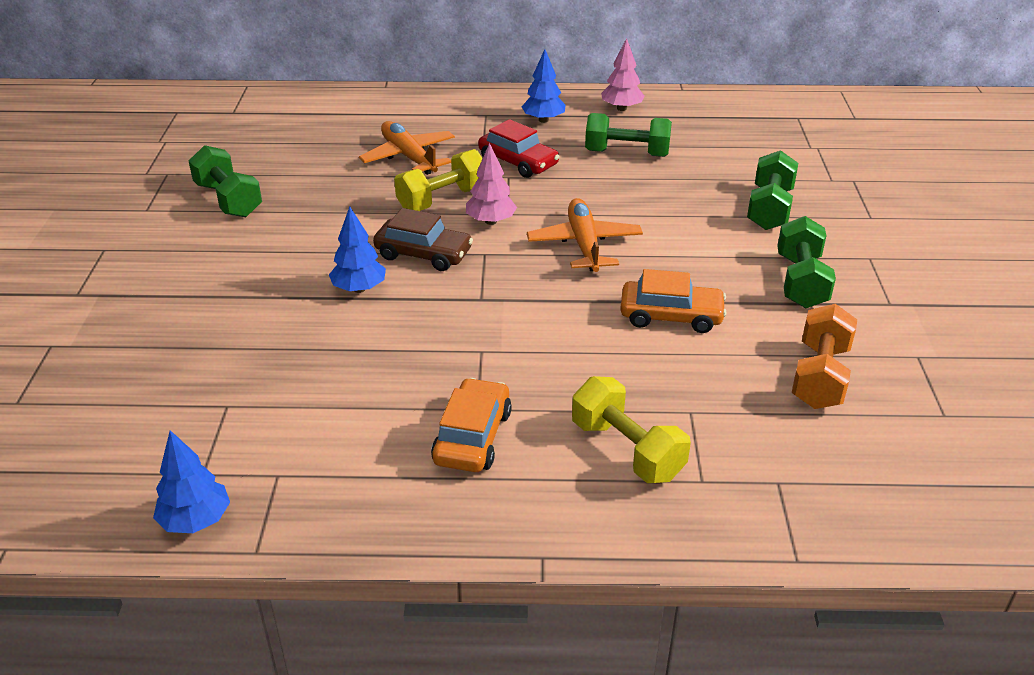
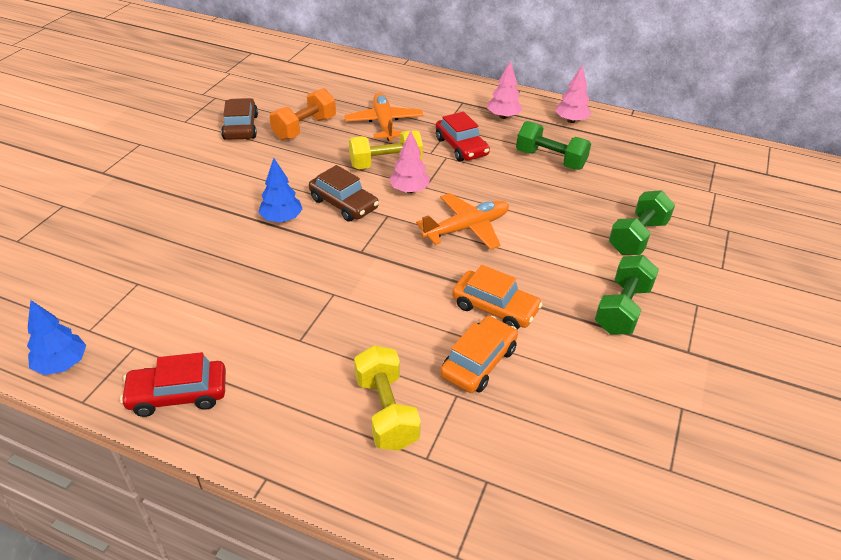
camera: 20 degrees right, 5 degrees up
green dumbbell [189,145,262,217] -> brown car [221,98,258,140]
orange car [431,378,512,472] -> orange car moved to [440,316,518,393]
blue tree [522,49,566,123] -> pink tree [487,61,523,119]
orange plane [527,198,643,272] -> orange plane turned 45 degrees clockwise [416,193,509,250]
orange dumbbell [792,304,857,409] -> orange dumbbell moved to [269,88,336,140]
none -> red car [120,352,226,417]

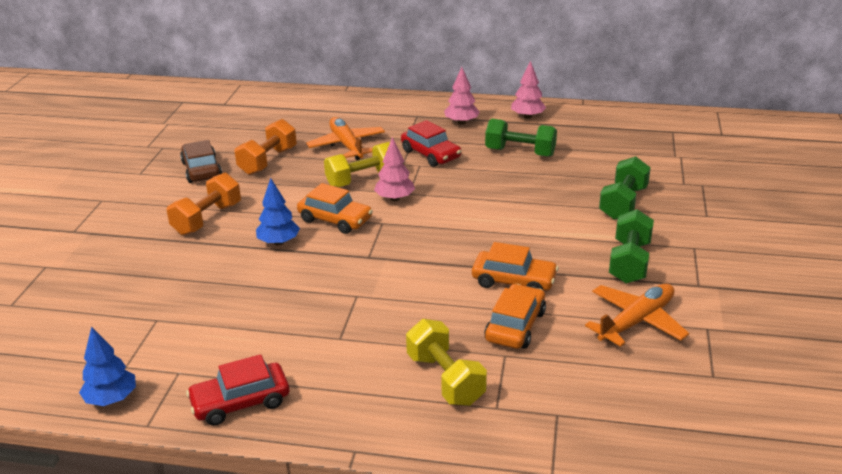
camera: 10 degrees left, 10 degrees down
brown car [309,165,379,222] -> orange car [297,183,373,234]
orange plane [416,193,509,250] -> orange plane moved to [585,284,689,347]
none -> orange dumbbell [167,173,241,235]

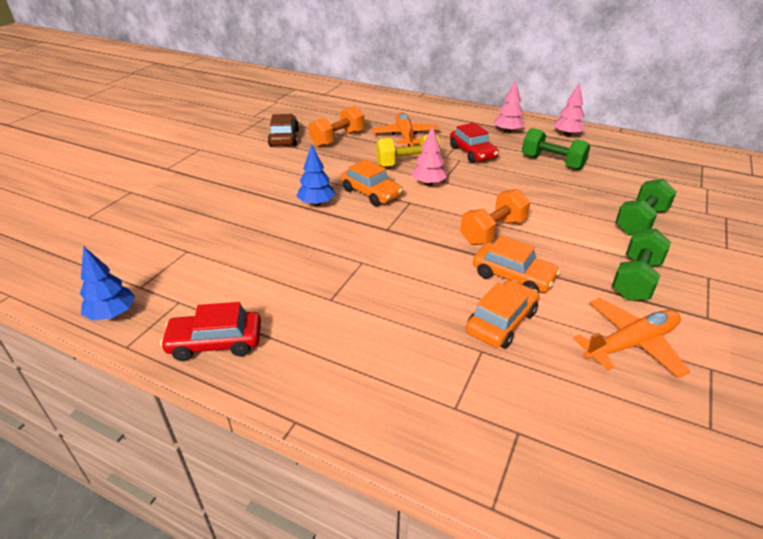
camera: 15 degrees right, 5 degrees up
orange dumbbell [167,173,241,235] -> orange dumbbell moved to [460,189,530,245]
yellow dumbbell [406,319,487,406] -> none

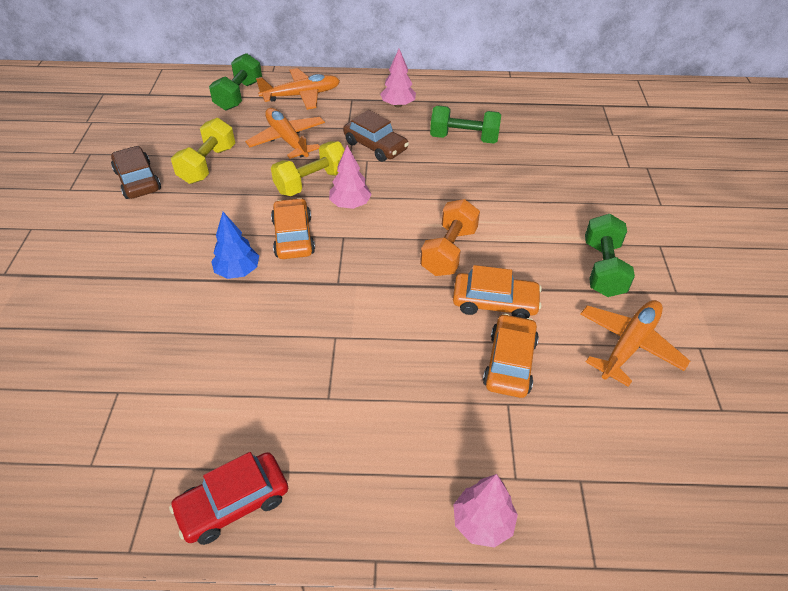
camera: 25 degrees left, 10 degrees up
blue tree [80,246,135,321] -> none
orange dumbbell [309,106,364,147] -> yellow dumbbell [171,118,235,184]
orange car [341,159,403,206] -> orange car turned 120 degrees counterclockwise [271,198,315,259]
red car [450,123,499,163] -> brown car [343,110,409,162]
pink tree [553,83,586,137] -> pink tree moved to [453,474,518,548]
green dumbbell [616,179,677,236] -> green dumbbell moved to [209,53,262,111]
none -> orange plane [256,68,340,110]

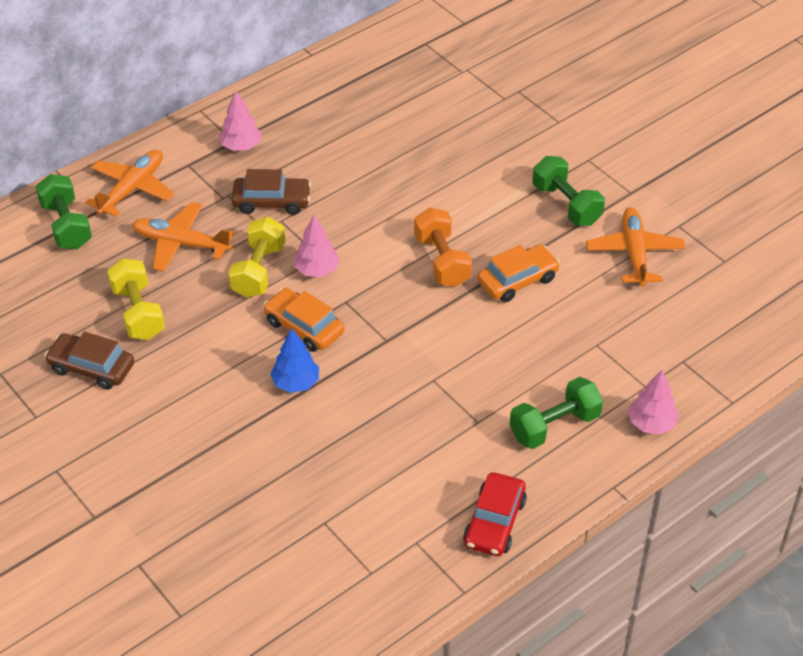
camera: 40 degrees left, 0 degrees up
green dumbbell [430,106,501,144] -> green dumbbell moved to [510,377,603,449]
orange car [483,313,539,398] -> none

